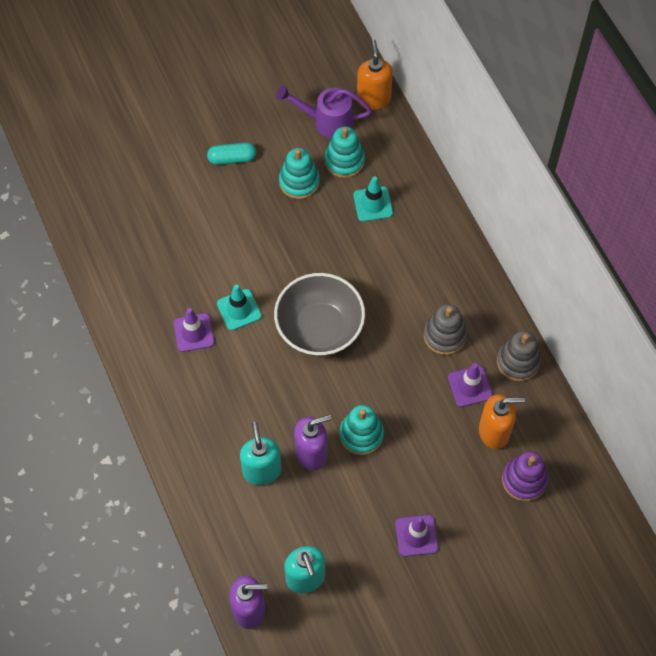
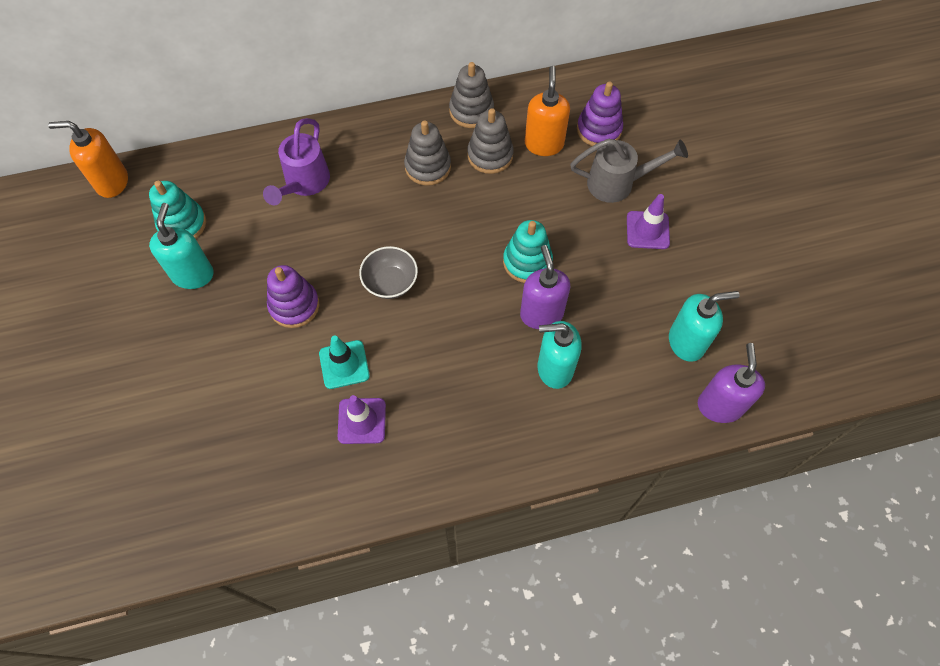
camera: 80 degrees left, 0 degrees up
turquoise capsule [207,142,256,165] -> none
grey bowl [274,273,365,356] -> grey bowl [359,246,418,299], size x0.55
purple watering can [276,85,372,139] -> purple watering can moved to [263,118,330,205]
turquoise stacking toy [279,148,320,199] -> turquoise soap dispenser [149,203,213,289]
turquoise traffic cone [353,176,393,222] -> none
purple traffic cone [448,363,493,407] -> grey stacking toy [467,108,514,174]
none -> purple stacking toy [267,265,319,328]
none -> grey watering can [570,139,688,203]

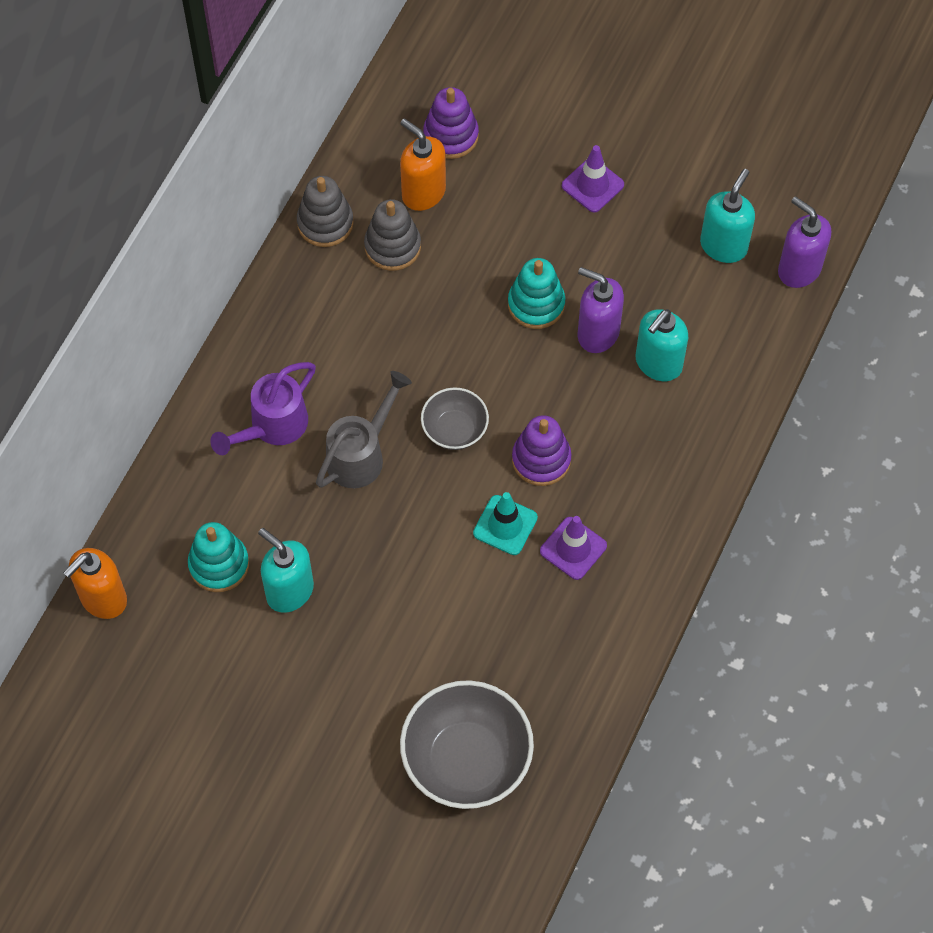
camera: 50 degrees left, 0 degrees up
purple watering can [263,118,330,205] -> purple watering can turned 75 degrees clockwise [210,362,316,455]
purple stacking toy [267,265,319,328] -> purple stacking toy moved to [512,415,572,486]
grey stacking toy [404,120,451,186] -> none
grey watering can [570,139,688,203] -> grey watering can moved to [316,371,412,488]
none -> grey bowl [400,680,534,809]

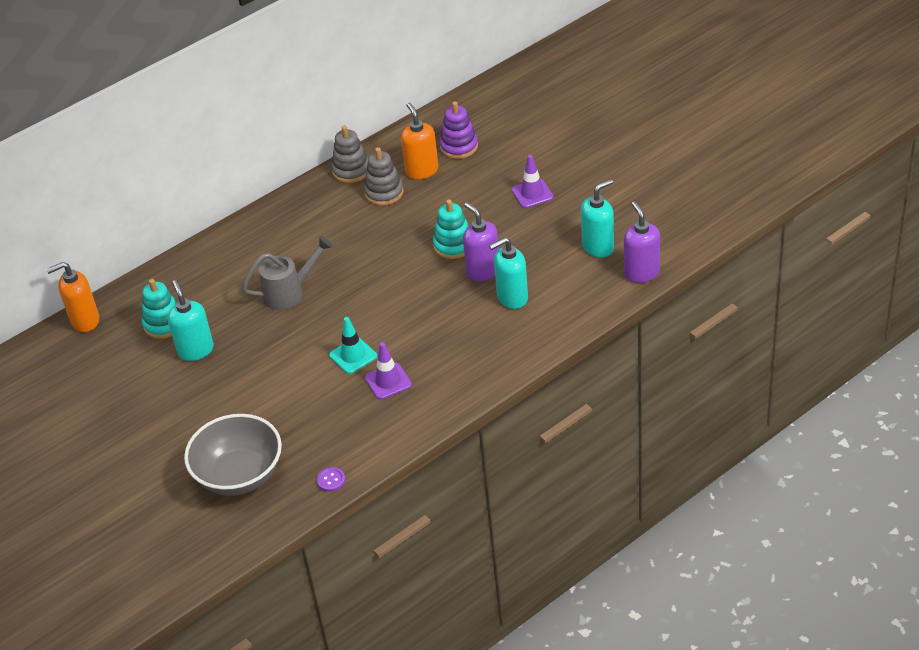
camera: 30 degrees right, 20 degrees down
purple watering can [210,362,316,455] -> none
grey bowl [421,387,489,450] -> none
purple stacking toy [512,415,572,486] -> none
none -> purple button [317,467,345,492]

